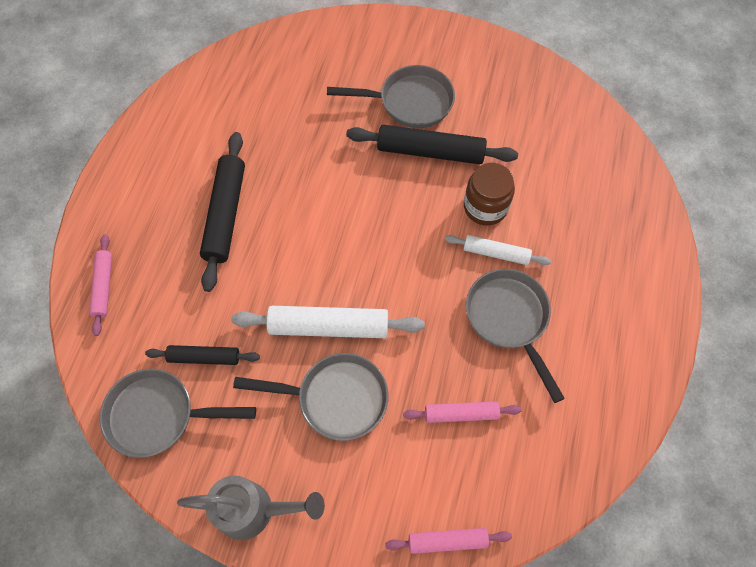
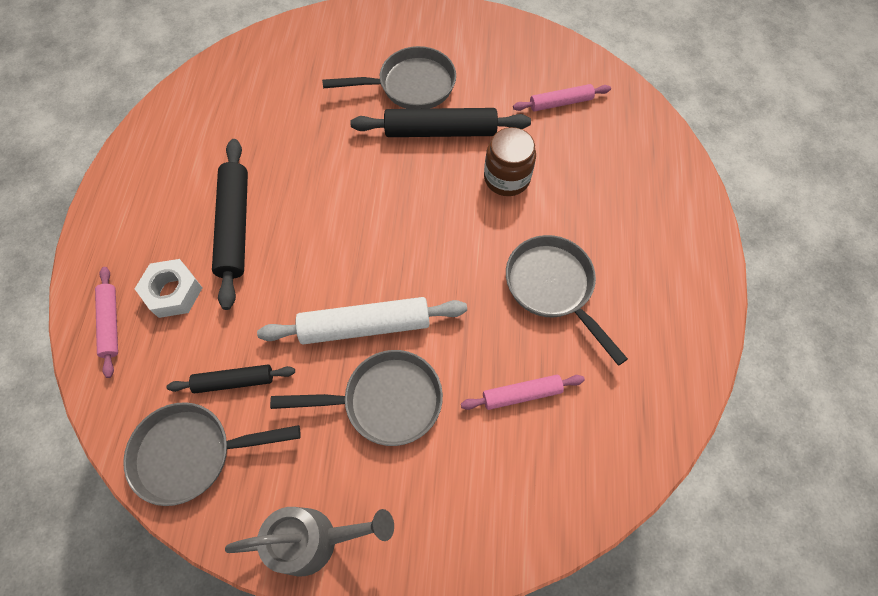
camera: 10 degrees left, 0 degrees up
pink rolling pin [385,528,512,554] -> pink rolling pin moved to [513,84,611,112]
white rolling pin [445,235,551,265] -> none
none -> white nut [135,259,202,318]

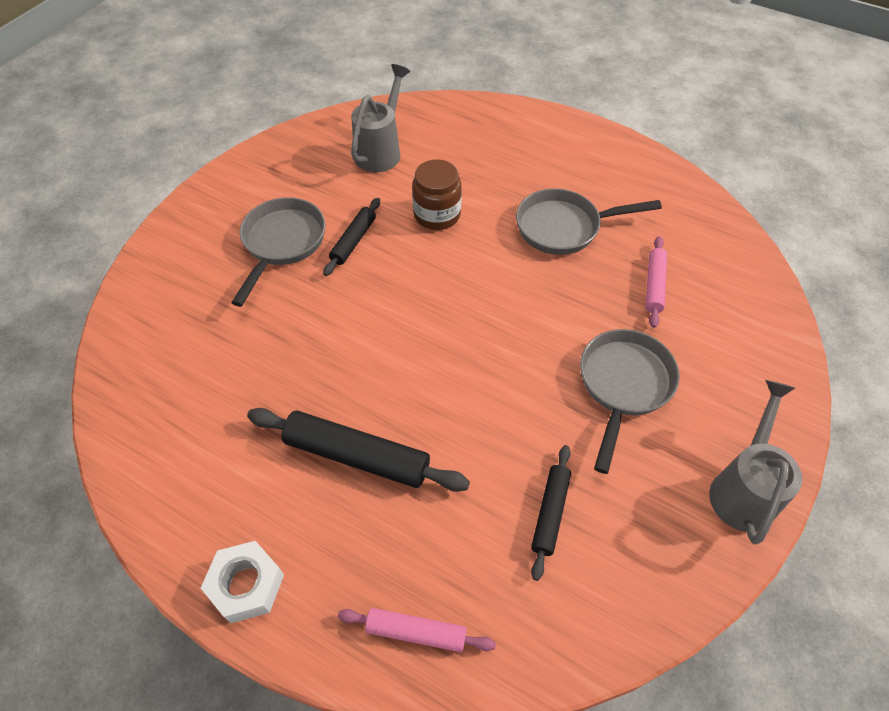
camera: 65 degrees left, 10 degrees down
grey pan [123,402,301,506] -> none
white nut [135,259,202,318] -> white nut moved to [201,541,284,623]
white rolling pin [257,297,467,344] -> none
black rolling pin [350,108,531,137] -> black rolling pin [323,198,380,276], size x0.59
pink rolling pin [513,84,611,112] -> grey watering can [351,64,410,172]

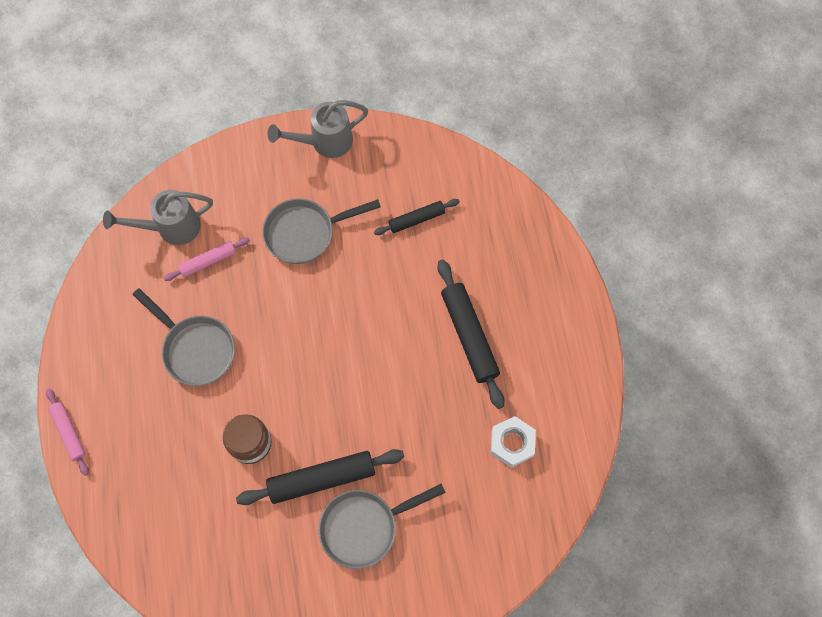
camera: 130 degrees left, 15 degrees up
white nut [201,541,284,623] -> white nut moved to [491,416,536,468]
black rolling pin [323,198,380,276] -> black rolling pin [236,449,404,505], size x1.71
pink rolling pin [338,608,496,652] -> pink rolling pin moved to [46,389,89,476]
grey watering can [351,64,410,172] -> grey watering can moved to [103,190,213,245]

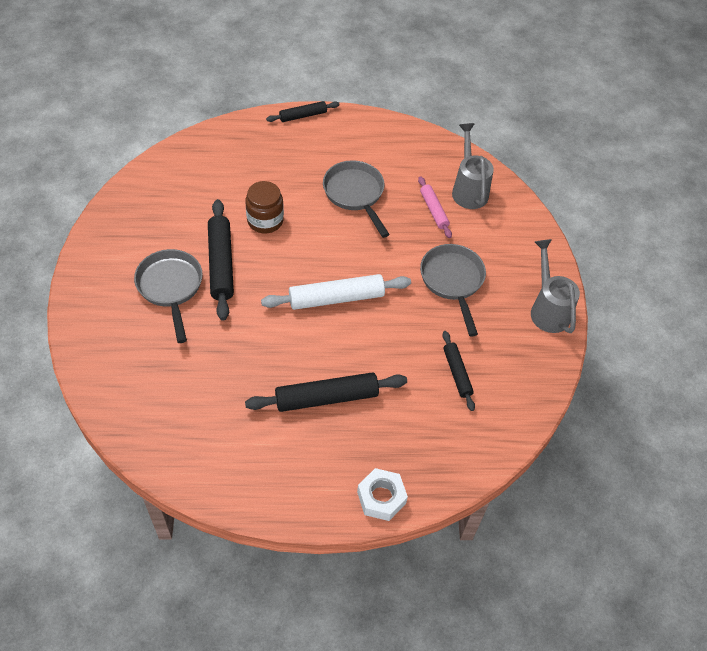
camera: 95 degrees right, 15 degrees down
pink rolling pin [46,389,89,476] -> black rolling pin [266,101,340,122]
grey pan [132,288,235,386] -> grey pan turned 105 degrees clockwise [323,160,390,238]
white nut [491,416,536,468] -> white nut moved to [357,468,408,521]
none -> white rolling pin [261,274,411,310]

